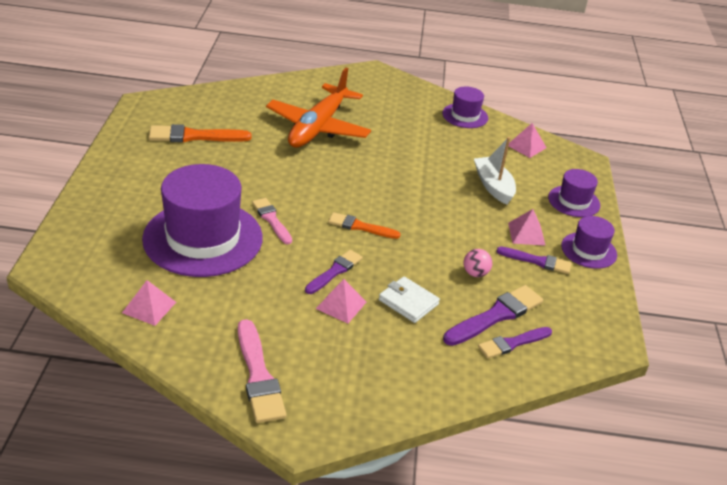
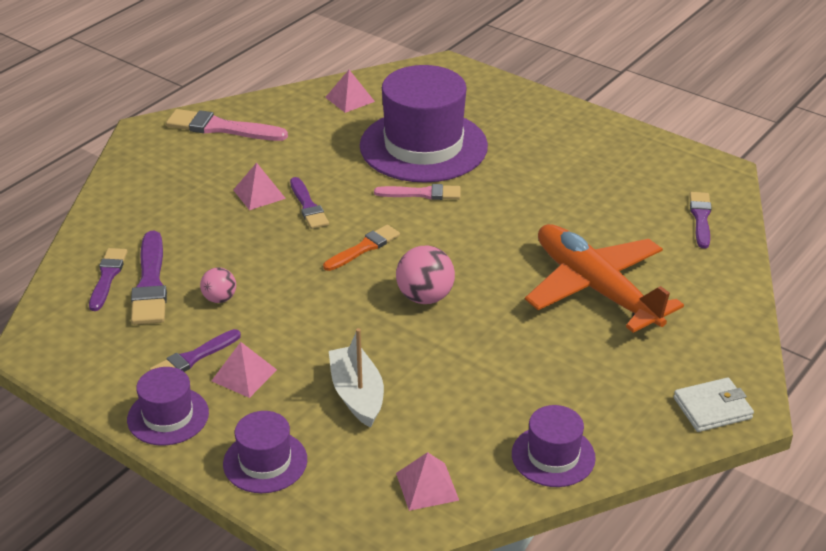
camera: 125 degrees right, 0 degrees up
orange brush [149,124,251,142] -> none
white wallet [379,277,440,323] -> white wallet moved to [673,377,754,432]
white boat [474,137,516,205] -> white boat turned 120 degrees counterclockwise [329,328,384,427]
none -> pink ball [396,246,455,304]
none -> purple brush [690,192,712,248]

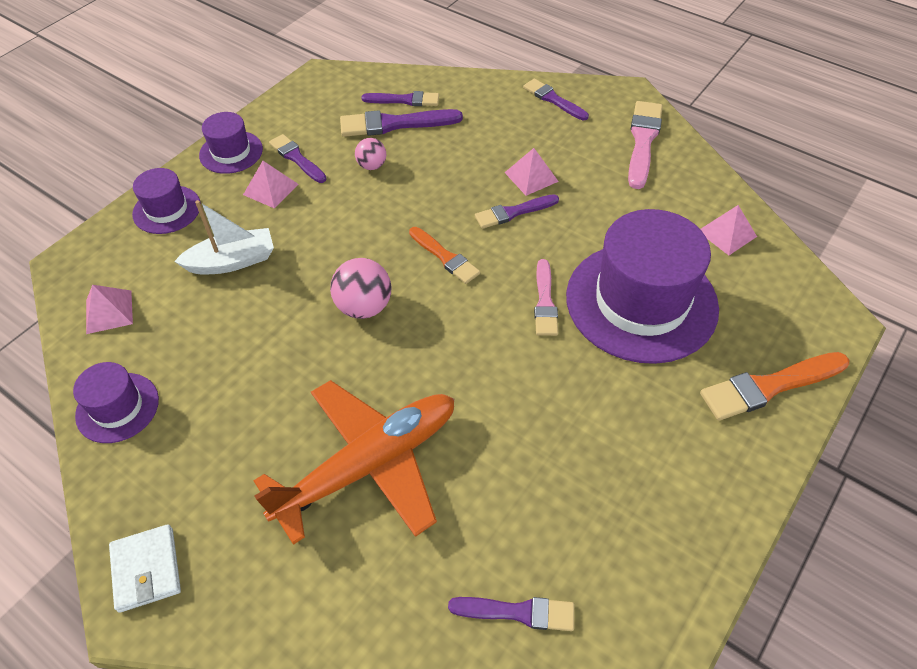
camera: 90 degrees right, 15 degrees up
none -> purple brush [523,79,589,120]
none -> orange brush [700,352,849,421]

